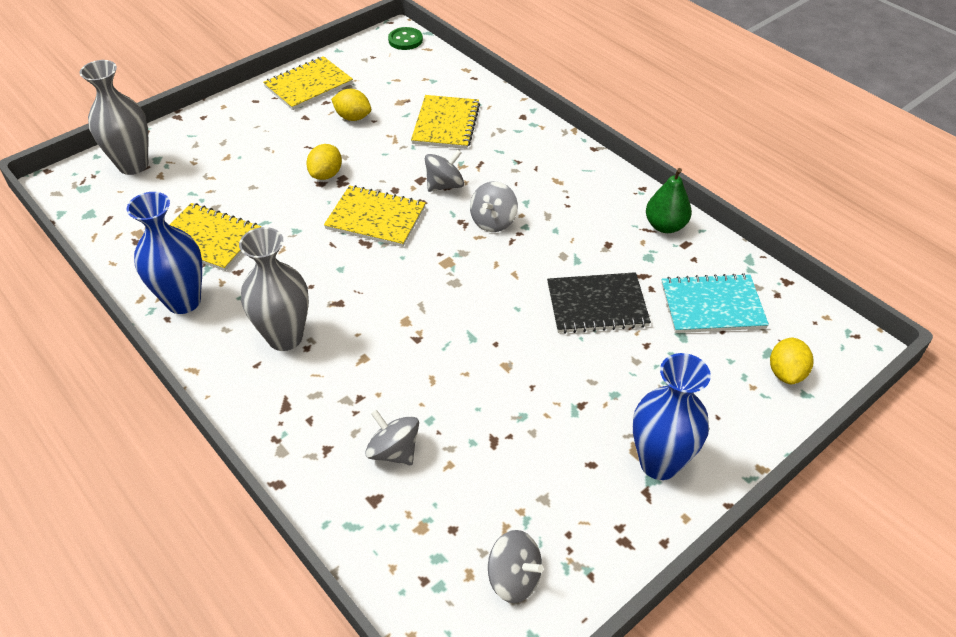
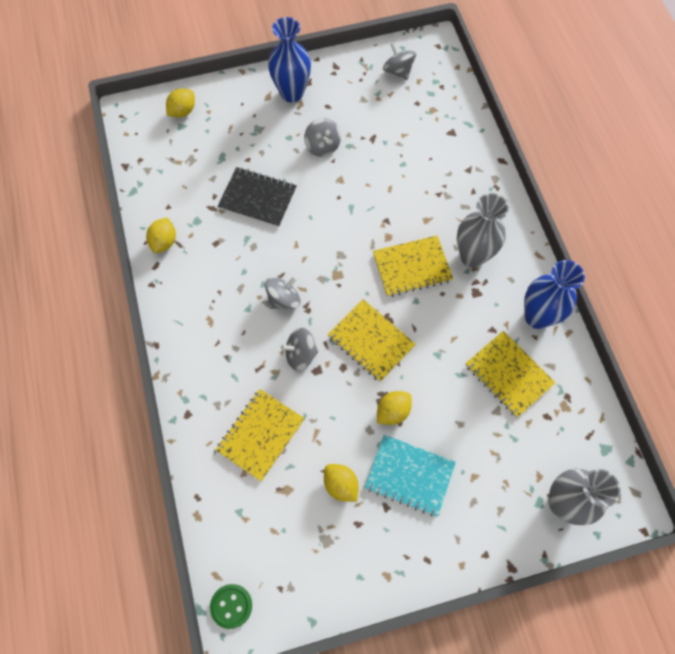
camera: 155 degrees left, 20 degrees up
yellow notebook [263,56,353,110] -> yellow notebook moved to [373,236,453,297]
grey spinning top [365,410,419,465] -> grey spinning top moved to [304,118,341,157]
green pear [646,168,692,233] -> yellow lemon [146,217,176,253]
turquoise notebook [661,273,769,333] -> turquoise notebook moved to [364,435,456,517]

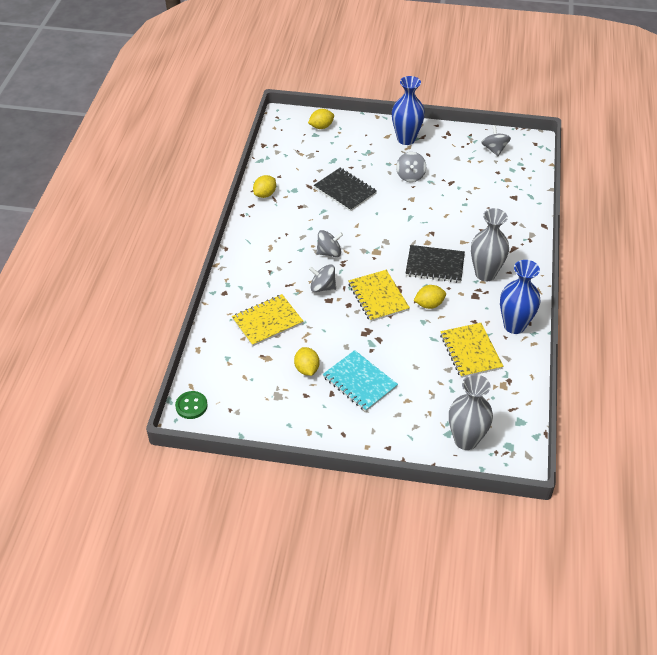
camera: 25 degrees right, 20 degrees down
yellow notebook [373,236,453,297] -> black notebook [405,245,465,283]
yellow lemon [377,391,412,425] -> yellow lemon moved to [414,285,446,309]

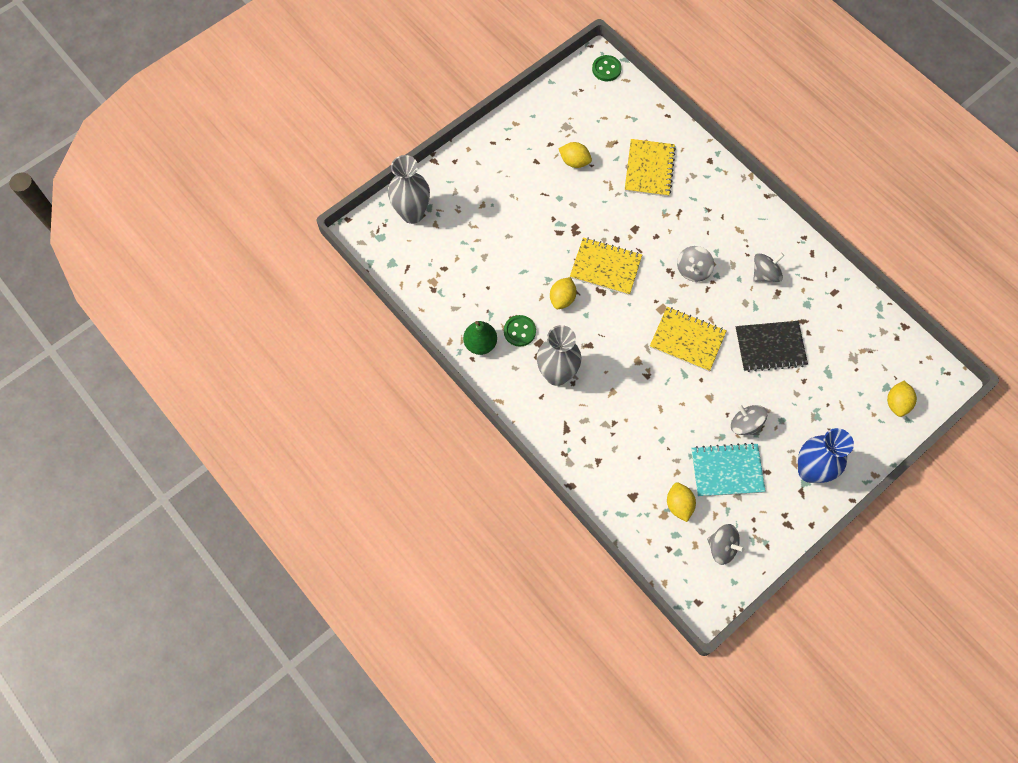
camera: 130 degrees right, 20 degrees up
yellow lemon [253,175,276,198] -> yellow lemon moved to [667,482,696,522]
grey spinning top [309,265,336,292] -> grey spinning top moved to [753,253,784,282]
turquoise notebook [323,350,398,412] -> turquoise notebook moved to [691,443,766,497]
black notebook [405,245,465,283] -> none
yellow notebook [440,323,503,378] -> yellow notebook moved to [650,307,726,372]
blue vase [500,260,541,334] -> green pear [463,321,497,355]
none -> green button [504,315,536,346]

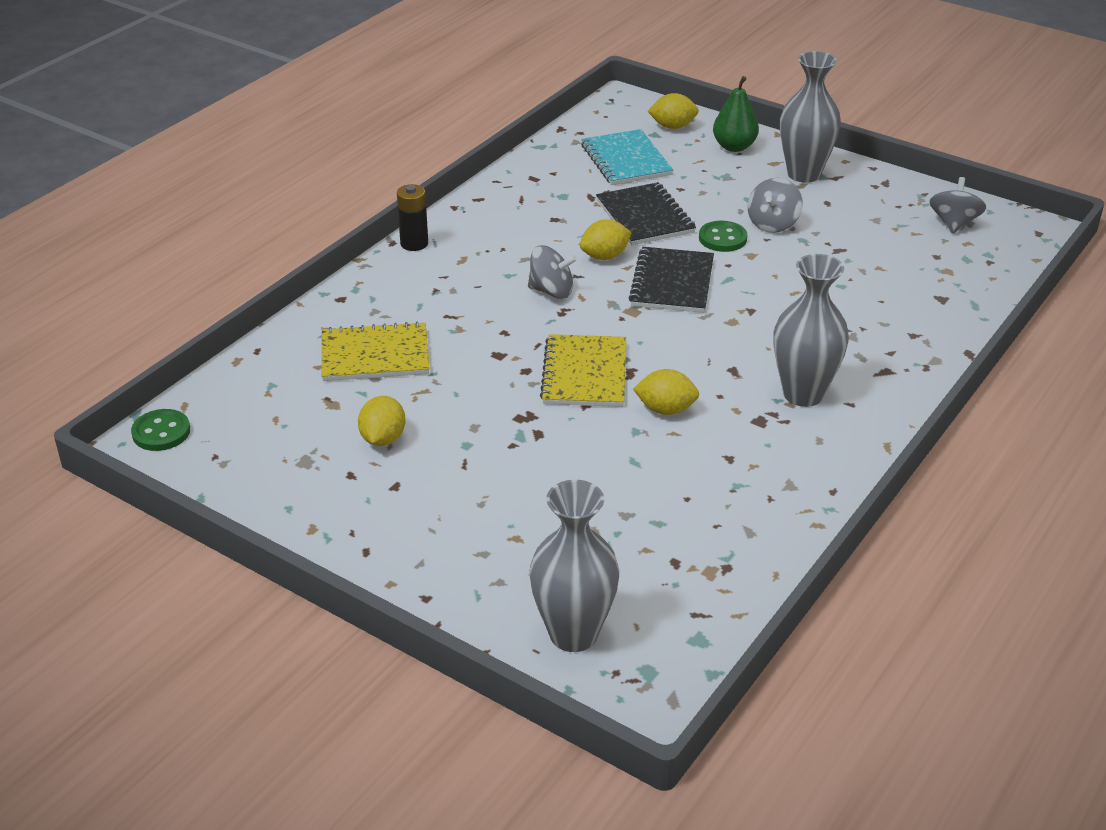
camera: 105 degrees left, 30 degrees down
green pear [463,321,497,355] -> green pear moved to [713,76,759,152]
green button [504,315,536,346] -> green button moved to [699,221,747,252]
yellow notebook [650,307,726,372] -> black notebook [629,247,714,313]
yellow lemon [667,482,696,522] -> yellow lemon moved to [580,219,632,260]
turquoise notebook [691,443,766,497] -> turquoise notebook moved to [581,129,673,185]
grey spinning top [753,253,784,282] -> none
blue vase [798,428,854,483] -> grey vase [780,51,841,183]
none -> black battery [397,184,428,251]

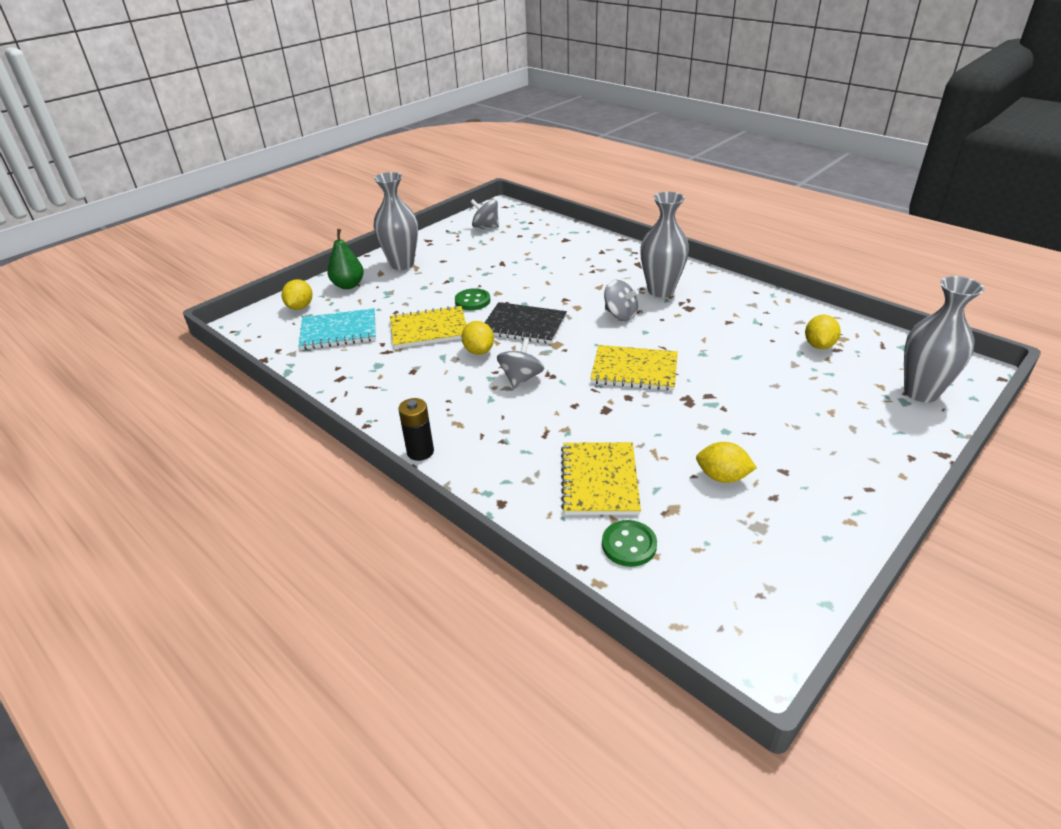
camera: 80 degrees left, 0 degrees up
green button [131,409,190,451] -> green button moved to [602,520,657,567]
black notebook [596,182,696,245] -> yellow notebook [390,305,467,348]
yellow lemon [633,369,699,415] -> yellow lemon moved to [805,315,841,349]
grey spinning top [748,178,803,233] -> grey spinning top moved to [604,280,639,321]

